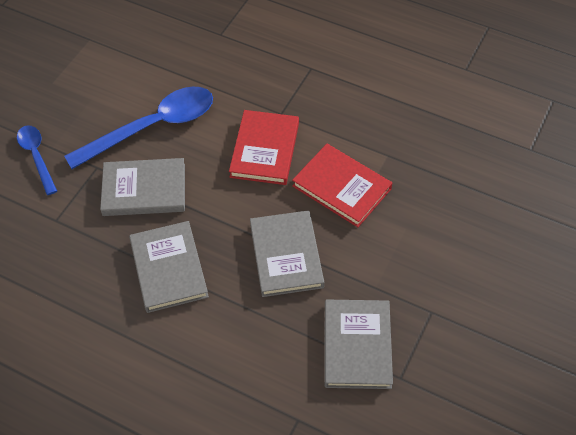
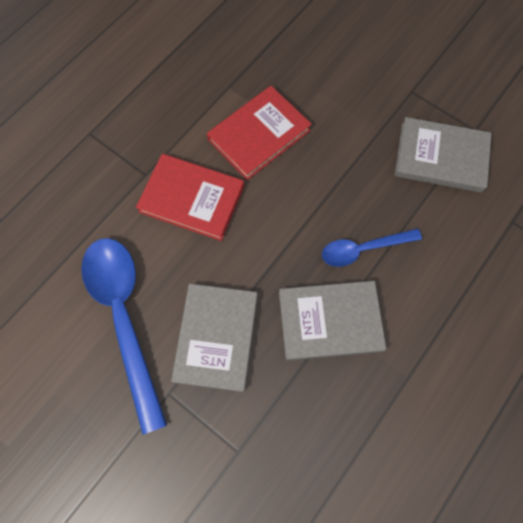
camera: 80 degrees left, 15 degrees up
blue spoon [17,125,57,195] -> blue spoon moved to [322,228,422,267]
grey book [250,210,324,297] -> none

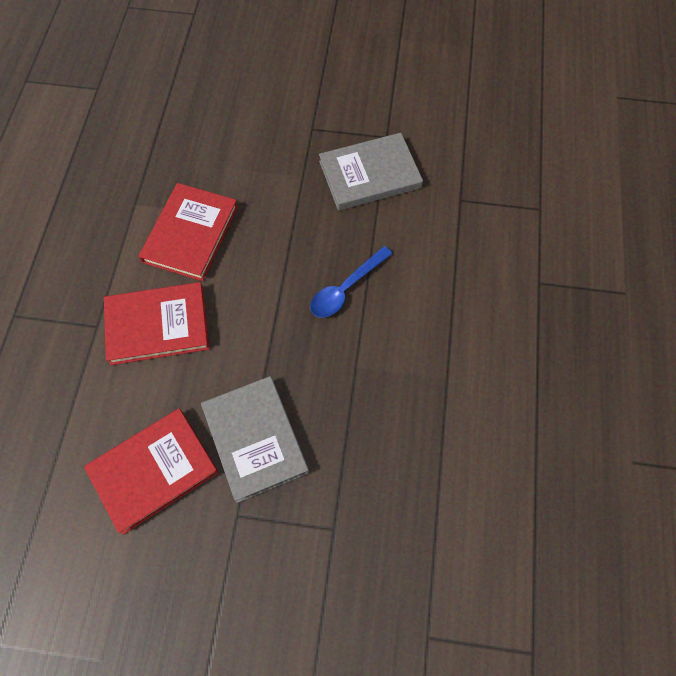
camera: 30 degrees left, 5 degrees down
blue spoon [81,238,167,435] -> red book [84,408,219,535]
grey book [279,281,386,361] -> none

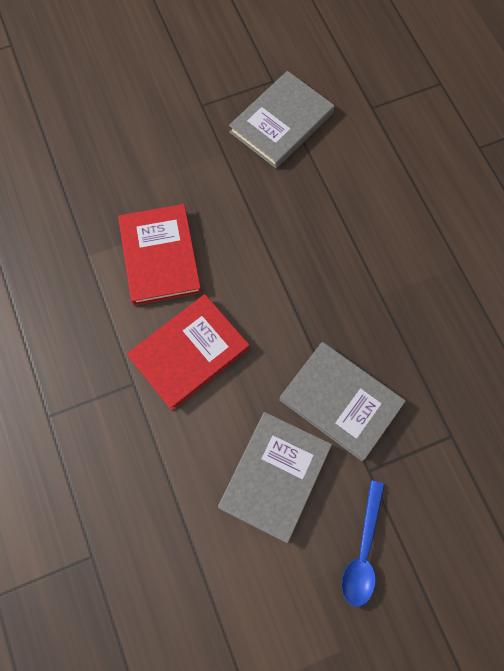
camera: 30 degrees left, 5 degrees up
red book [84,408,219,535] -> grey book [218,412,332,543]
blue spoon [310,246,393,318] -> blue spoon moved to [341,481,385,607]

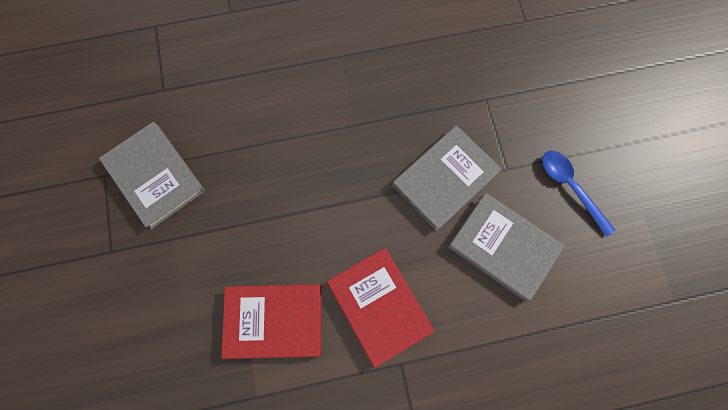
camera: 80 degrees left, 5 degrees up
blue spoon [341,481,385,607] -> blue spoon turned 150 degrees counterclockwise [542,151,615,237]

